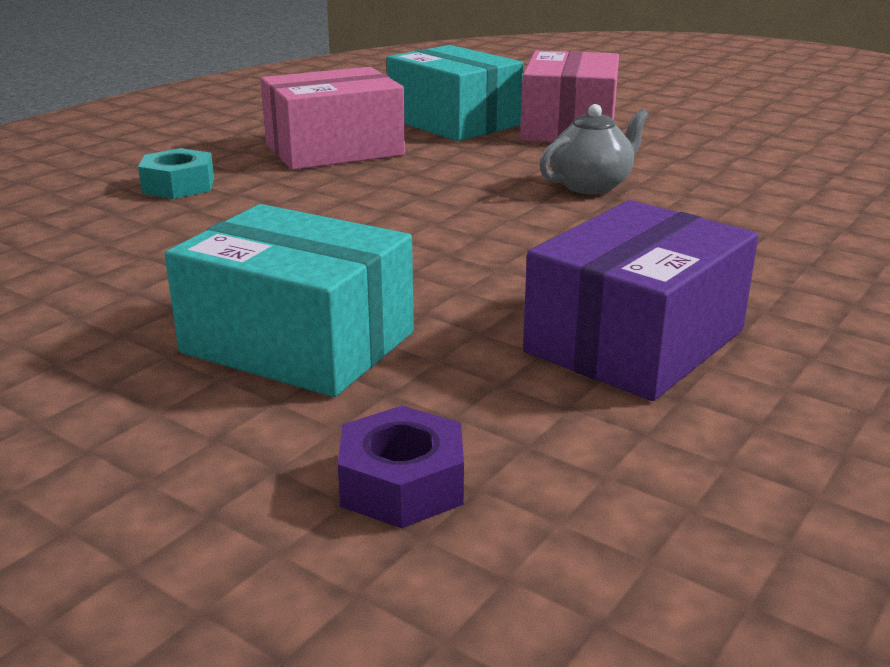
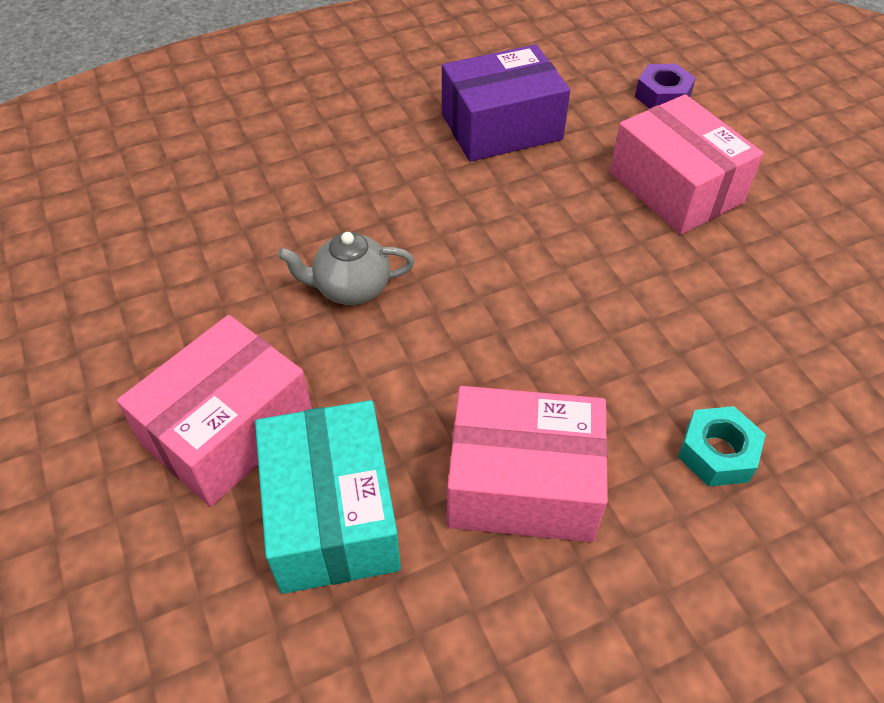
camera: 150 degrees left, 25 degrees up
turquoise box [165,204,414,397] -> pink box [610,94,763,235]

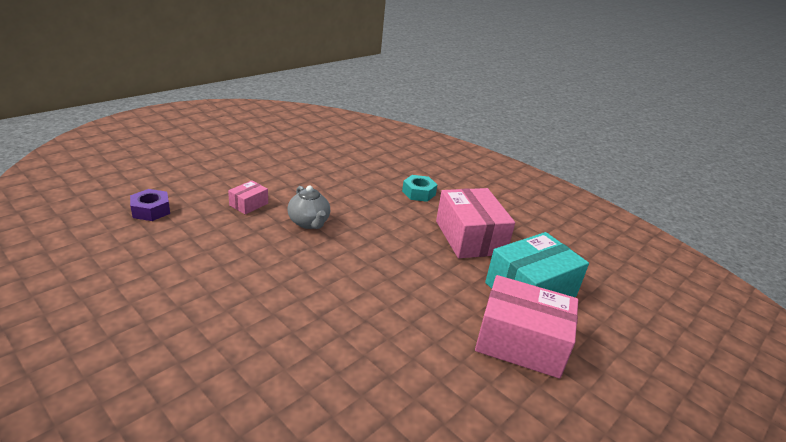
camera: 115 degrees left, 20 degrees down
grey teapot [278,232,415,305] -> grey teapot moved to [288,185,330,229]
purple box [442,44,570,162] -> none
pink box [610,94,763,235] -> pink box [228,180,268,214], size x0.47

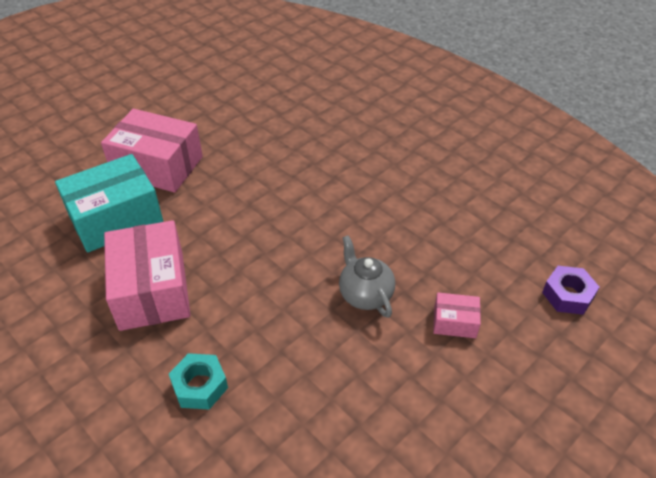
camera: 175 degrees left, 15 degrees up
pink box [228,180,268,214] -> pink box turned 60 degrees clockwise [433,292,481,338]

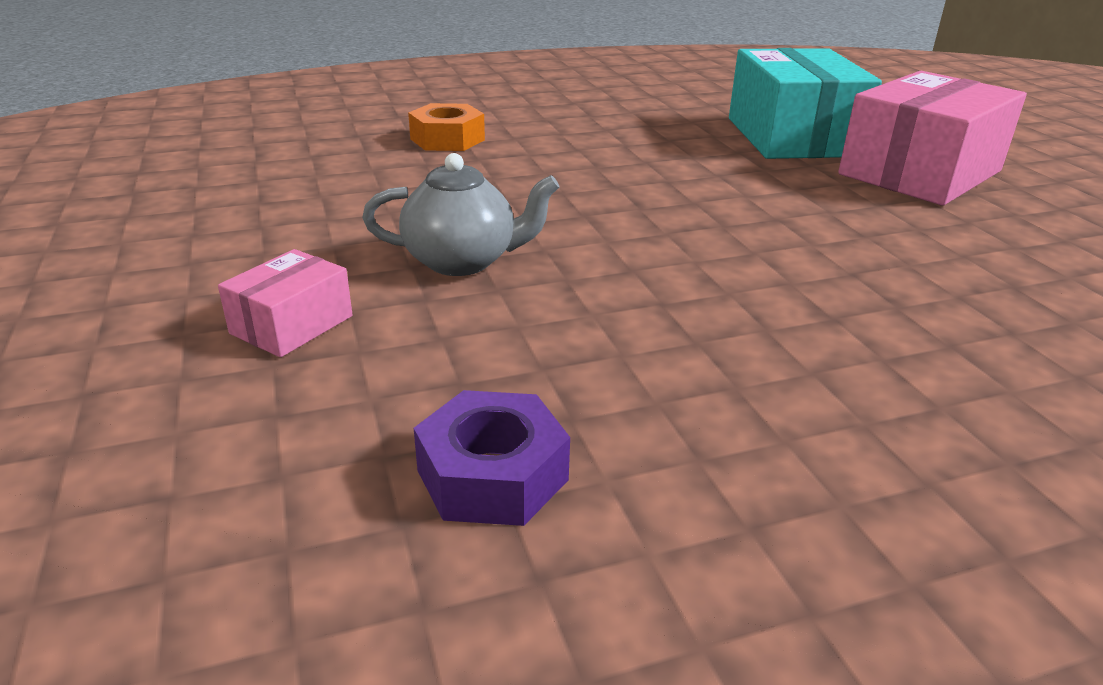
camera: 115 degrees right, 15 degrees down
pink box [104,220,190,331] -> none
turquoise nut [169,353,228,410] -> orange nut [408,103,485,151]
purple nut [542,266,600,315] -> purple nut moved to [414,390,570,526]

